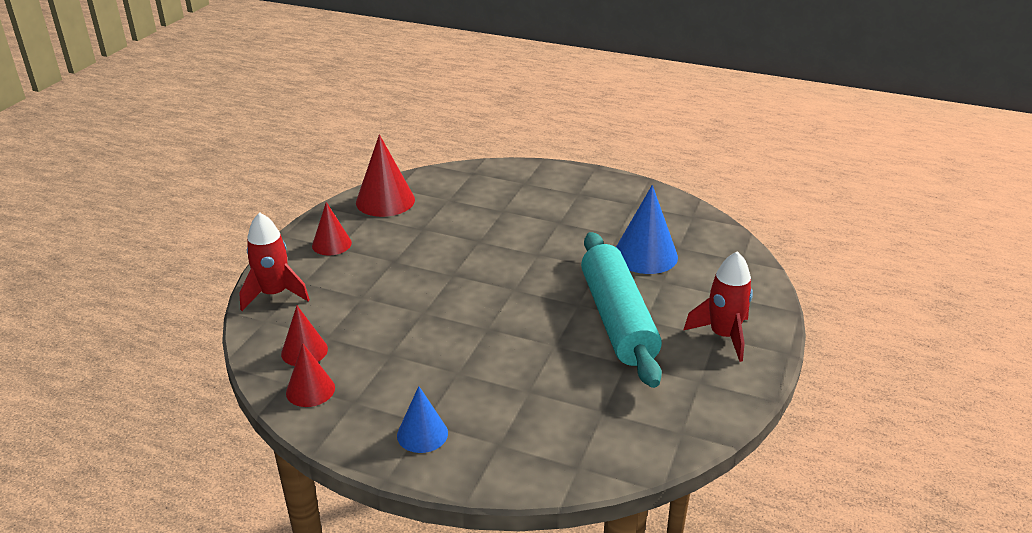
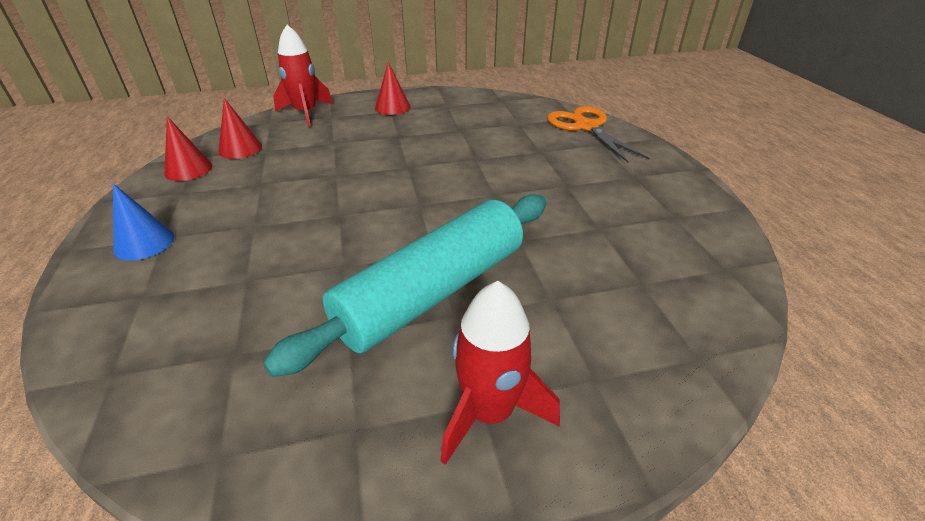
camera: 55 degrees right, 5 degrees up
red cone [356,134,415,217] -> none
blue cone [616,185,678,274] -> none
none -> orange scissors [547,106,650,163]

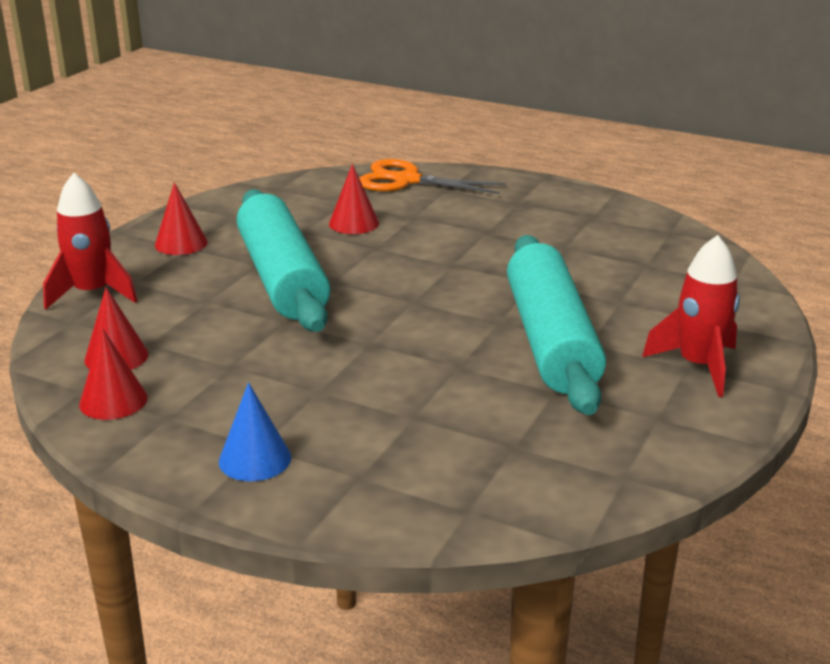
camera: 50 degrees left, 10 degrees down
none -> turquoise rolling pin [237,189,330,332]
none -> red cone [329,164,379,234]

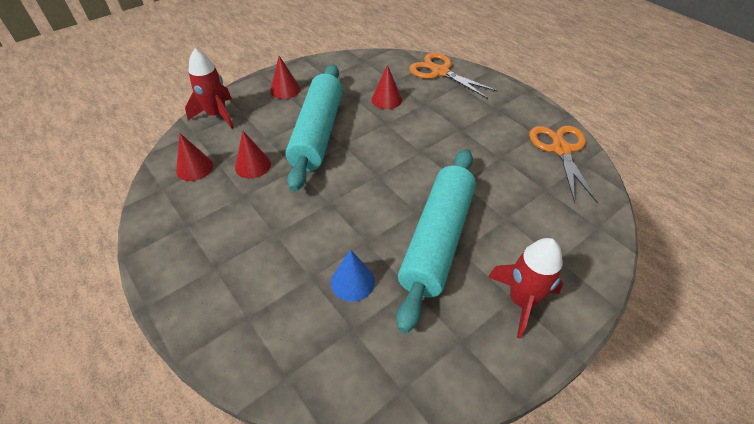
camera: 25 degrees right, 20 degrees up
red cone [79,328,148,420] -> red cone moved to [235,131,271,178]
blue cone [219,382,291,481] -> blue cone moved to [331,249,375,302]
none -> orange scissors [529,126,598,204]

